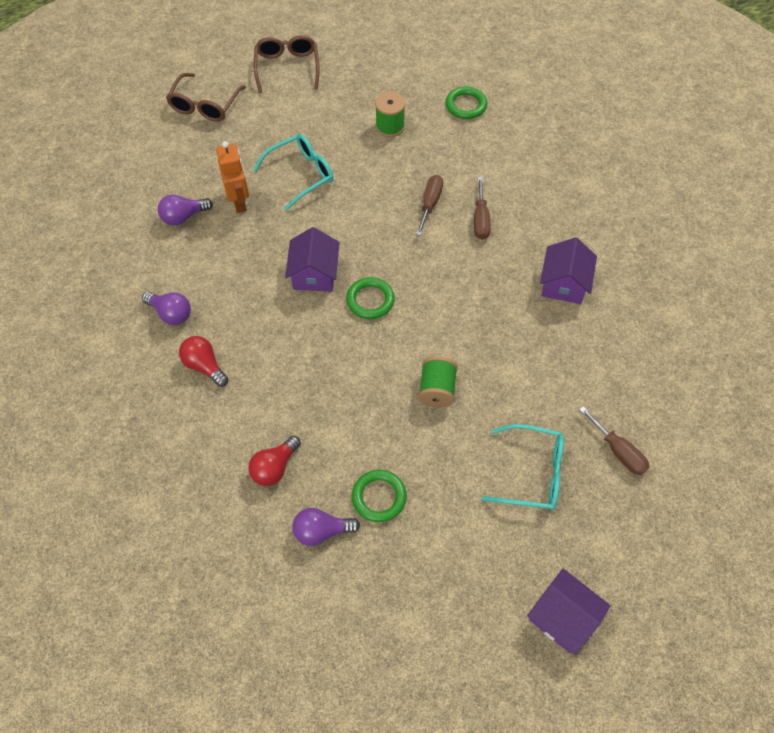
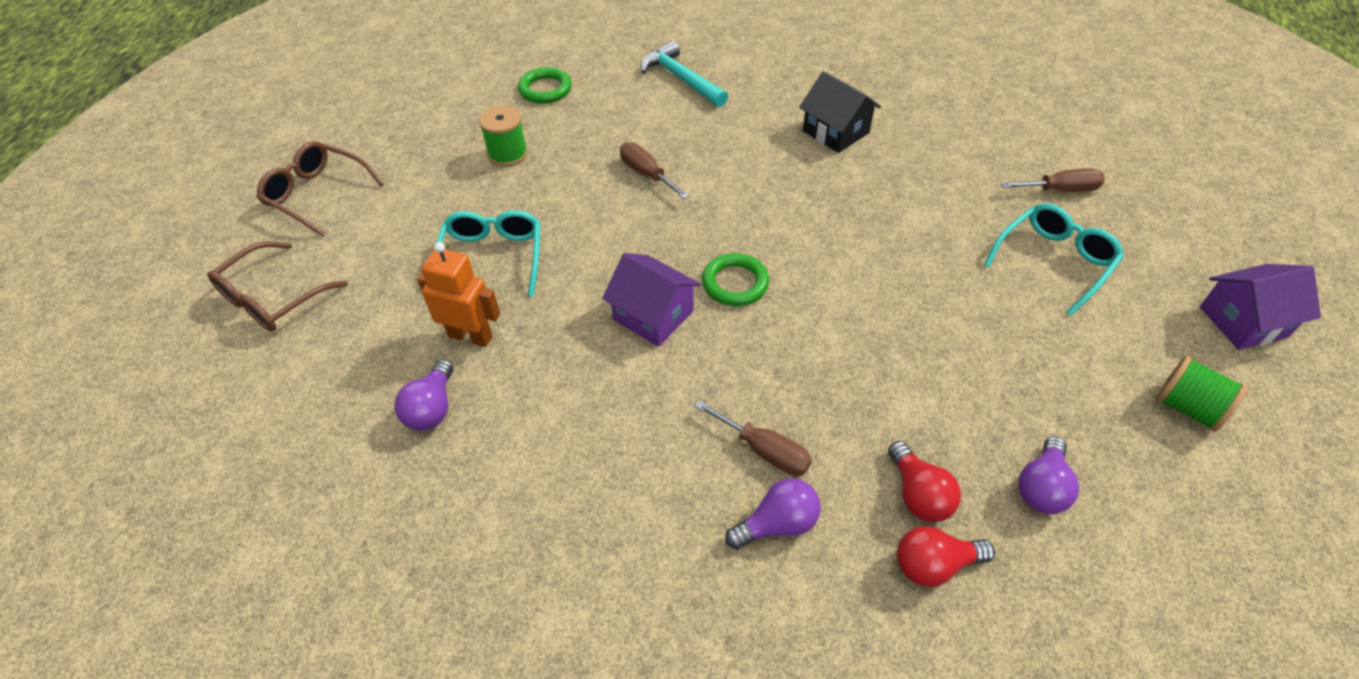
camera: 55 degrees left, 10 degrees down
purple light bulb [142,292,191,325] -> purple light bulb moved to [725,478,821,550]
brown glasses [166,73,246,122] -> brown glasses turned 75 degrees clockwise [207,241,348,331]
red light bulb [179,336,228,387] -> red light bulb moved to [897,526,995,587]
green ring [352,470,407,522] -> none
green spool [418,356,458,408] -> green spool moved to [1156,356,1248,432]
brown screwdriver [474,177,491,240] -> brown screwdriver moved to [695,400,812,476]
purple house [540,237,597,304] -> black house [799,71,881,153]
none -> turquoise hammer [641,41,728,107]

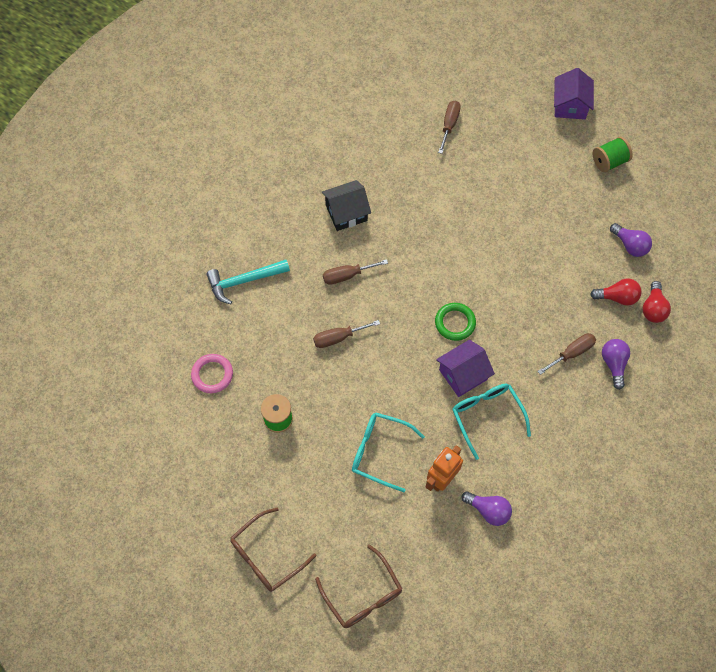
camera: 70 degrees left, 15 degrees up
green ring [518,67,571,104] -> pink ring [191,354,233,393]
turquoise glasses [984,203,1124,315] -> turquoise glasses moved to [452,384,531,460]
none -> brown screwdriver [323,259,388,285]

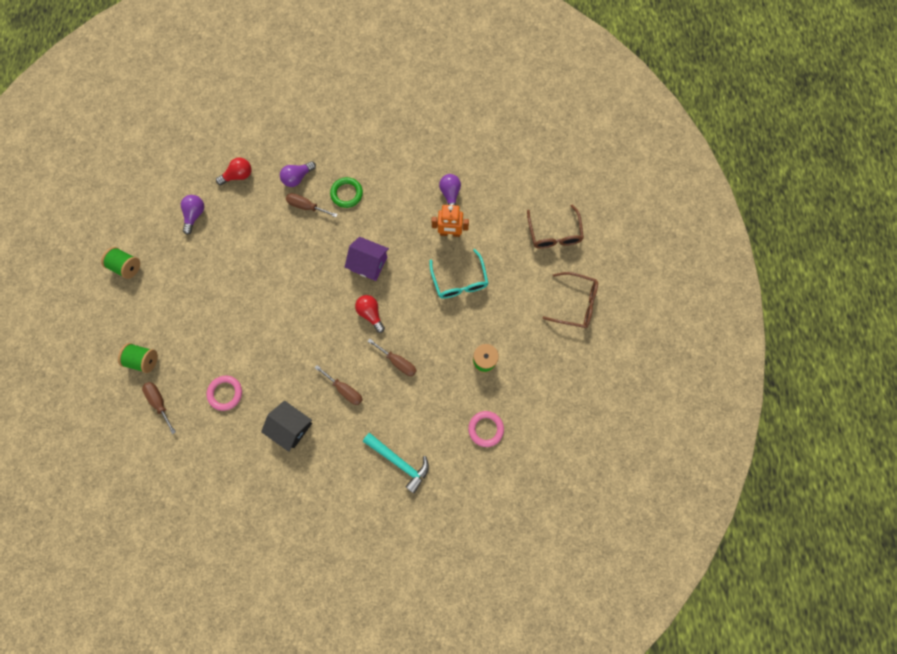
camera: 125 degrees left, 10 degrees up
brown glasses [315,545,402,628] -> brown glasses turned 150 degrees clockwise [527,205,584,249]
green ring [435,303,476,341] -> green ring moved to [330,177,363,208]
brown screwdriver [438,101,461,154] -> brown screwdriver turned 75 degrees clockwise [142,382,176,434]
turquoise glasses [452,384,531,460] -> none
purple house [554,68,594,120] -> none
red light bulb [590,278,642,306] -> red light bulb moved to [355,295,385,333]
none -> green spool [118,343,158,373]
none -> pink ring [207,376,242,411]

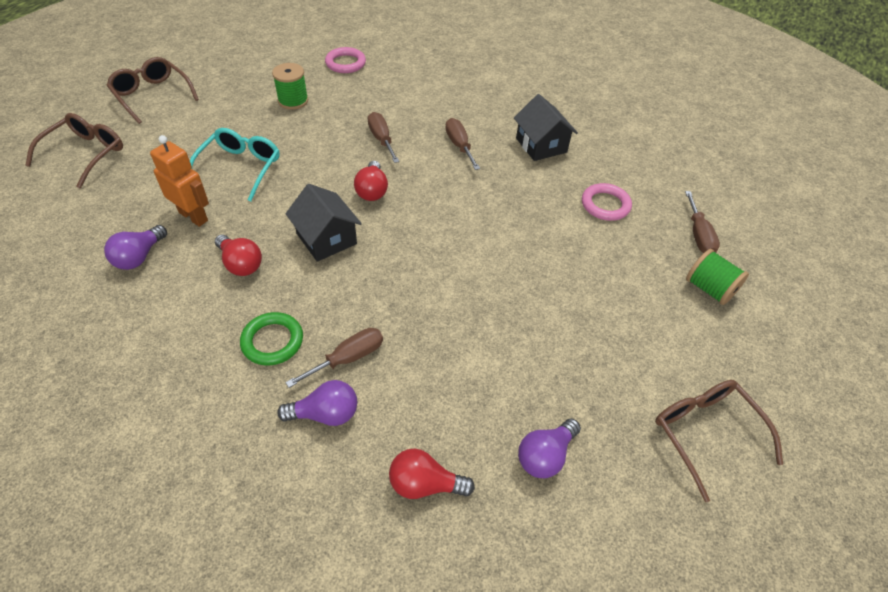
camera: 150 degrees left, 25 degrees down
green spool [101,247,140,279] -> brown glasses [655,380,783,502]
brown screwdriver [286,193,338,217] -> brown screwdriver turned 90 degrees counterclockwise [285,328,383,388]
purple house [345,237,389,281] -> black house [286,184,362,262]
turquoise hammer [363,433,429,493] -> none
none -> red light bulb [215,235,262,276]

